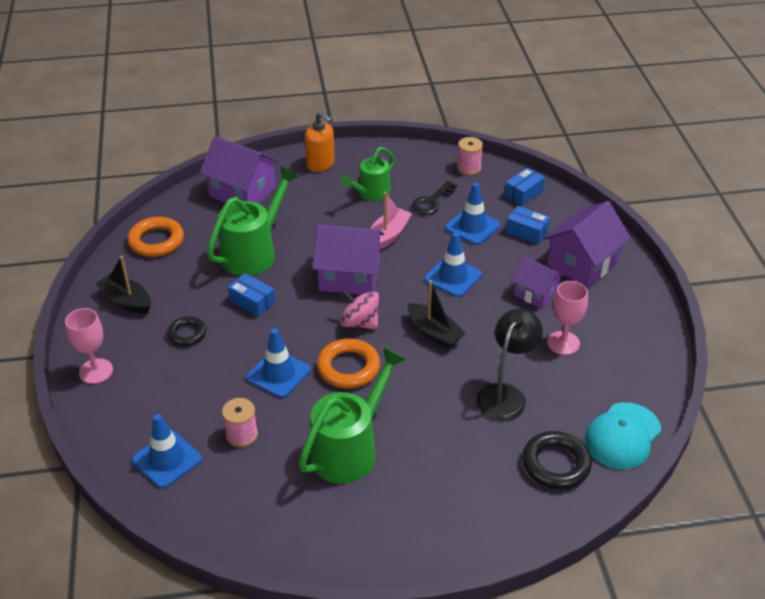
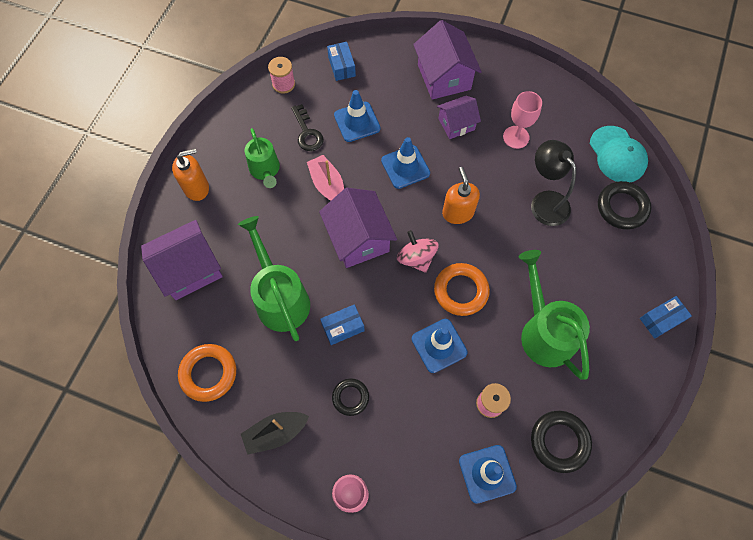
camera: 60 degrees left, 25 degrees up
purple house [312,225,384,295] -> purple house turned 60 degrees counterclockwise [319,188,397,268]
pink spinning top [340,289,379,329] -> pink spinning top turned 90 degrees clockwise [397,230,439,273]
black boat [408,280,466,349] -> orange soap dispenser [442,167,480,224]
blue box [506,206,550,244] -> blue box moved to [640,296,692,339]
none -> black ring [531,411,592,473]

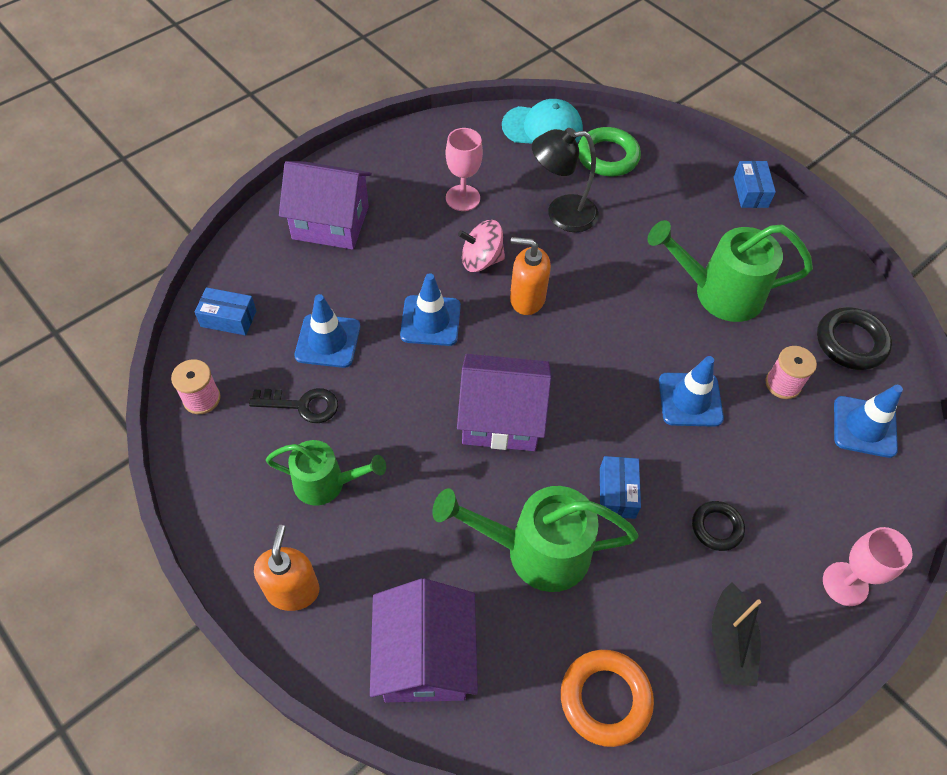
camera: 65 degrees left, 10 degrees down
pink boat [307,155,344,201] -> none
pink spinning top [397,230,439,273] -> pink spinning top moved to [458,220,505,272]
orange ring [434,263,490,316] -> none
purple house [437,96,481,139] -> none
black ring [598,181,651,230] -> green ring [578,127,641,176]

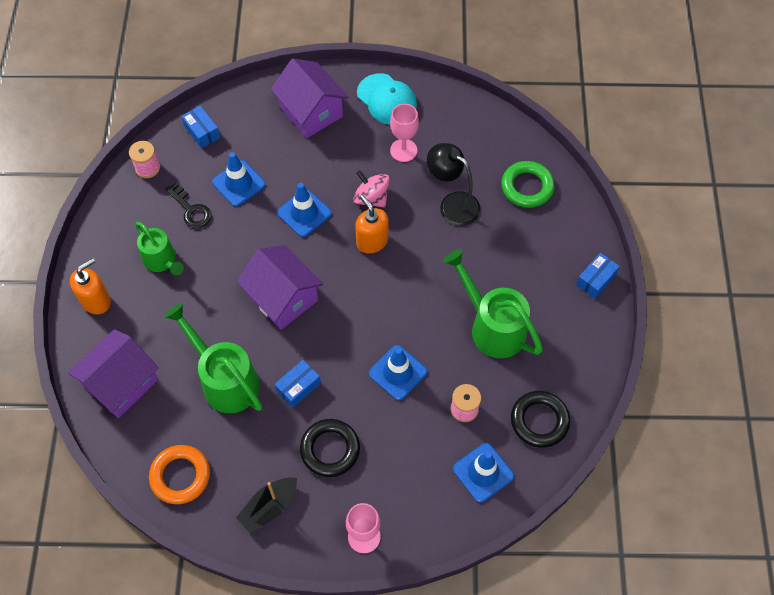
camera: 45 degrees right, 5 degrees up
turquoise cap [502,99,583,144] -> turquoise cap moved to [357,73,417,125]
black ring [692,501,745,551] -> black ring [300,419,360,477], size x1.58

